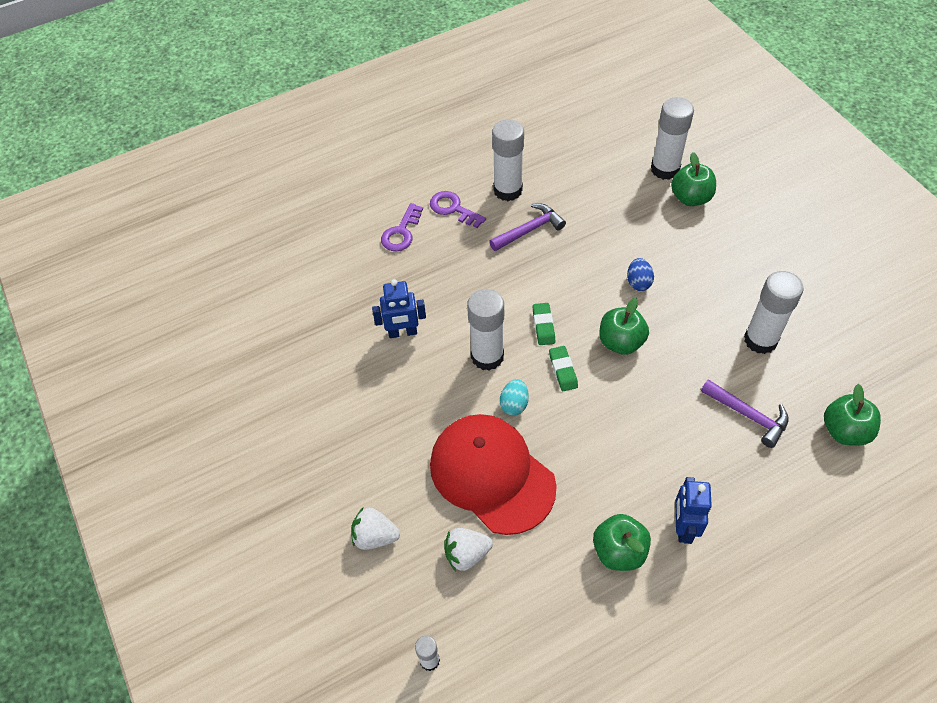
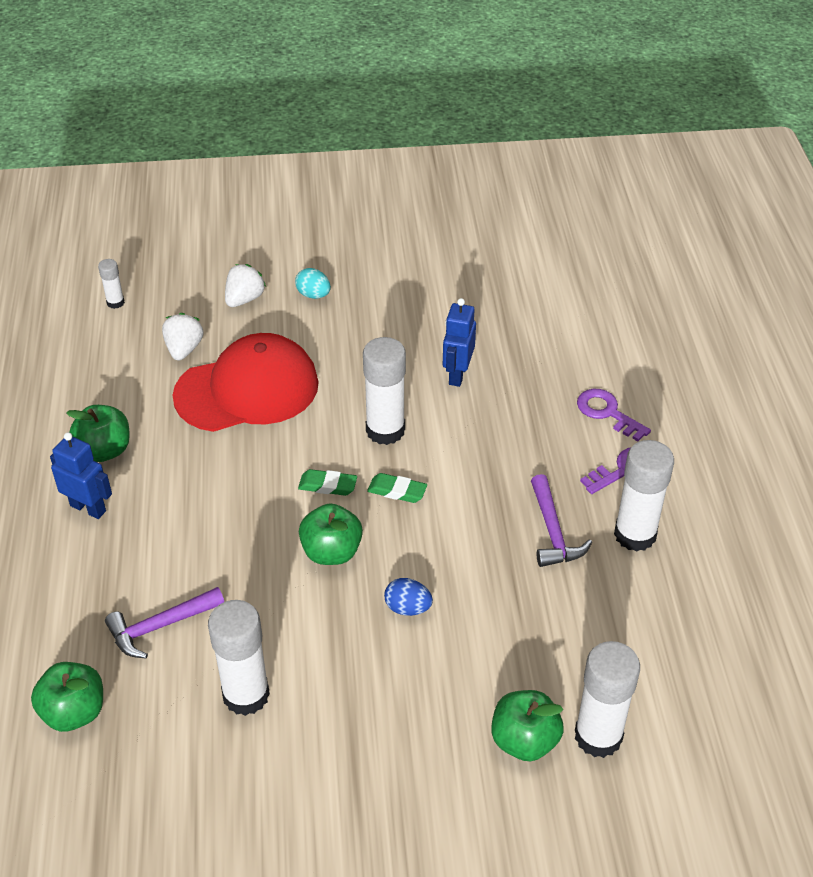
camera: 110 degrees right, 10 degrees down
turquoise egg [500,379,529,416] -> turquoise egg moved to [295,268,331,299]

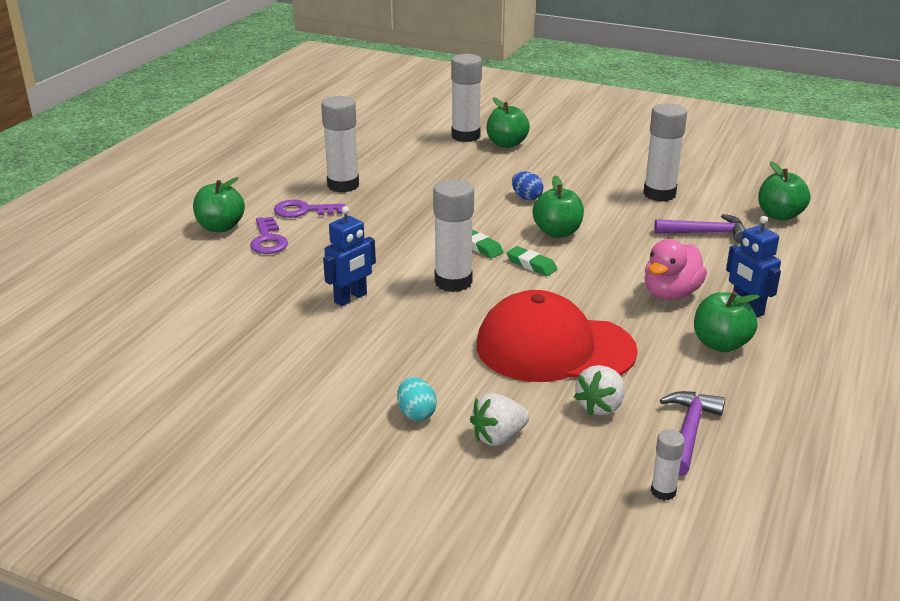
camera: 150 degrees left, 15 degrees down
purple hammer [531,474,592,567] -> purple hammer moved to [660,391,725,476]
none -> green apple [193,177,245,232]
none -> pink duck [645,239,707,300]

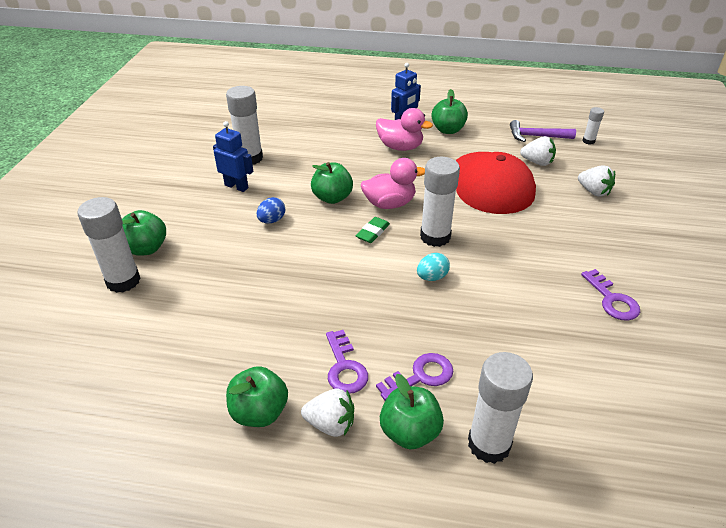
camera: 105 degrees left, 10 degrees up
white glue stick [321,96,359,193] -> white glue stick moved to [468,352,533,464]
blue robot [323,206,376,306] -> blue robot moved to [213,121,253,192]
turquoise egg [397,377,437,421] -> turquoise egg moved to [417,253,450,281]
green eraser [507,246,557,276] -> pink duck [361,158,425,209]
purple hammer [654,214,745,243] -> none
green apple [758,161,810,221] -> green apple moved to [226,366,288,427]
none -> white strawberry [301,389,354,437]
none -> purple key [581,269,640,321]

